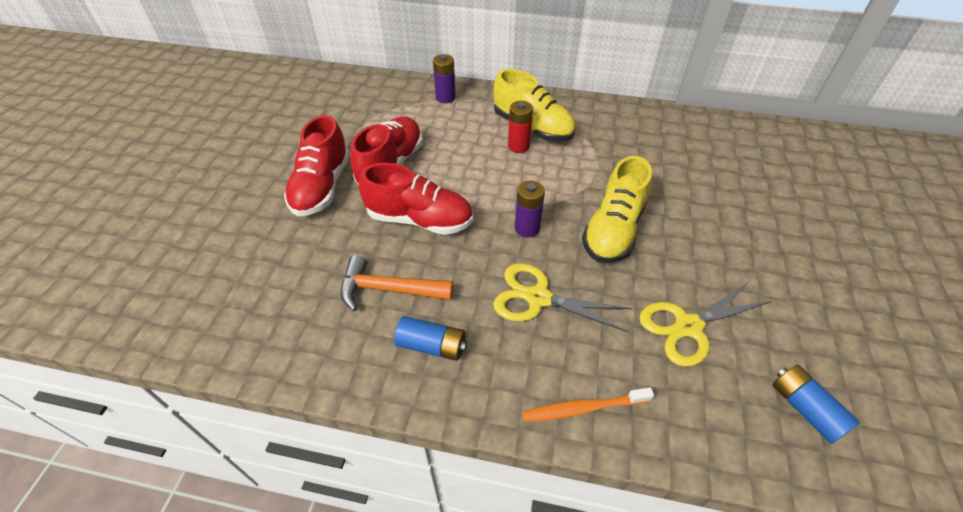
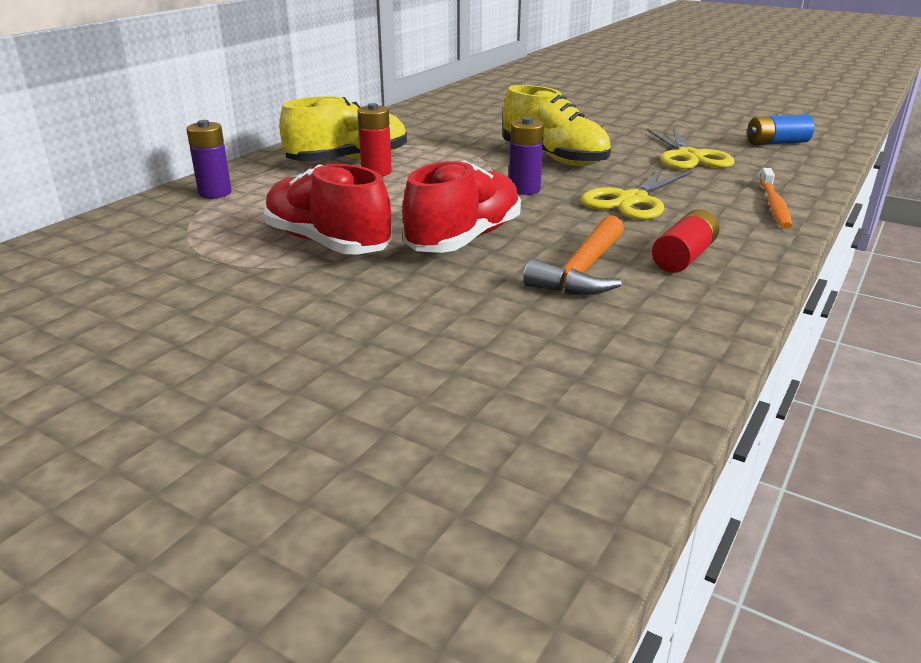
camera: 70 degrees left, 20 degrees down
red shoe [284,115,350,216] -> none
blue battery [394,316,467,361] -> red battery [652,209,719,273]

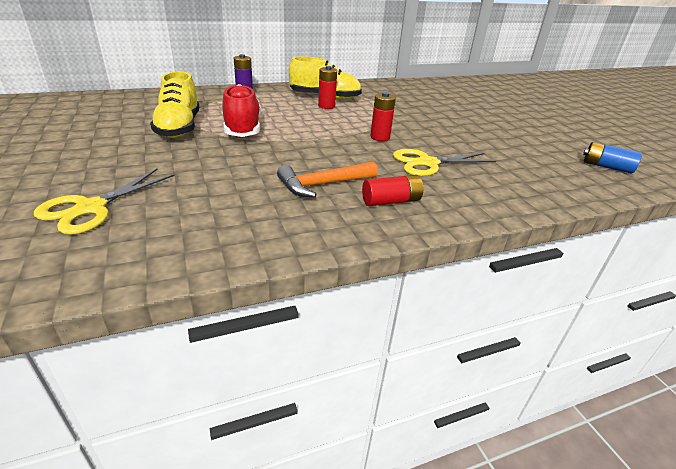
camera: 35 degrees right, 5 degrees up
red shoe [403,160,521,253] -> none
yellow shoe [503,85,611,166] -> yellow shoe moved to [150,71,199,138]
purple battery [509,117,544,195] -> red battery [371,92,396,141]
yellow scissors [647,127,735,169] -> yellow scissors moved to [34,169,175,235]
orange toothbrush [760,168,792,229] -> none

